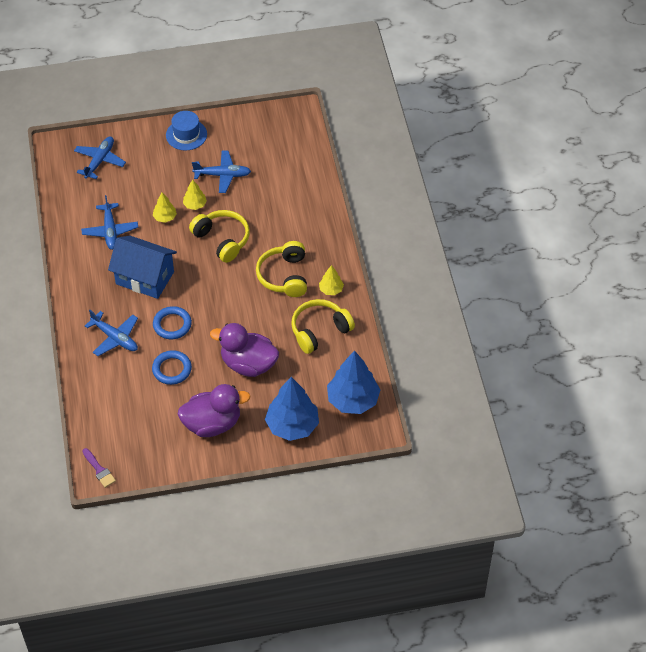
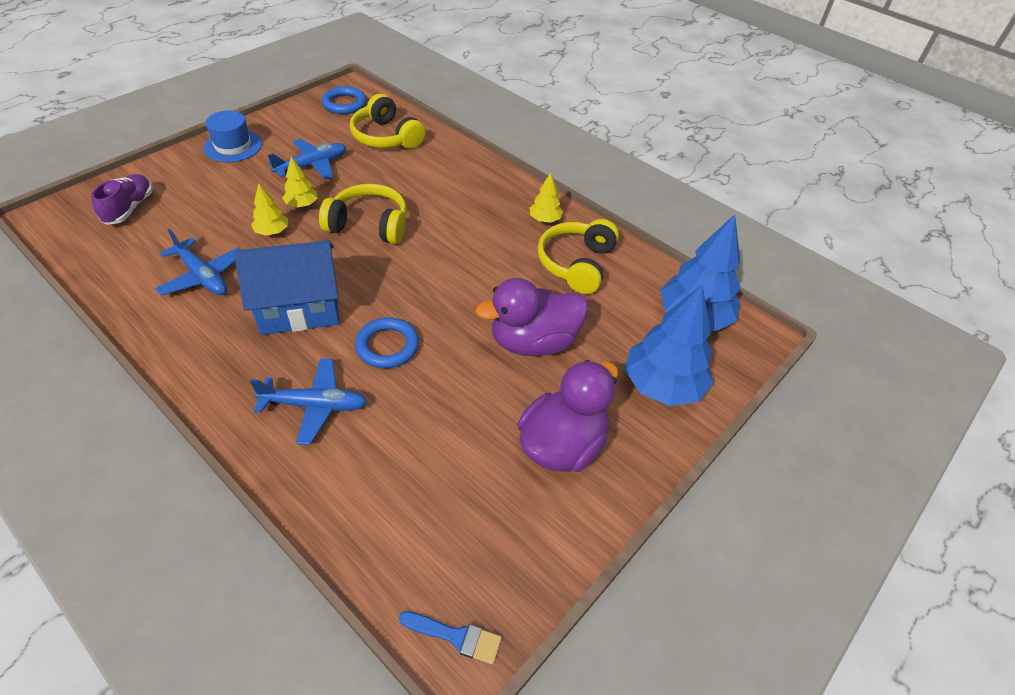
camera: 40 degrees left, 5 degrees down
blue plane [74,136,126,179] -> purple shoe [91,174,153,225]
purple brush [82,448,116,488] -> blue brush [399,611,502,665]
blue ring [152,350,192,385] -> blue ring moved to [322,86,367,114]
yellow headphones [256,241,307,297] -> yellow headphones moved to [350,94,426,149]

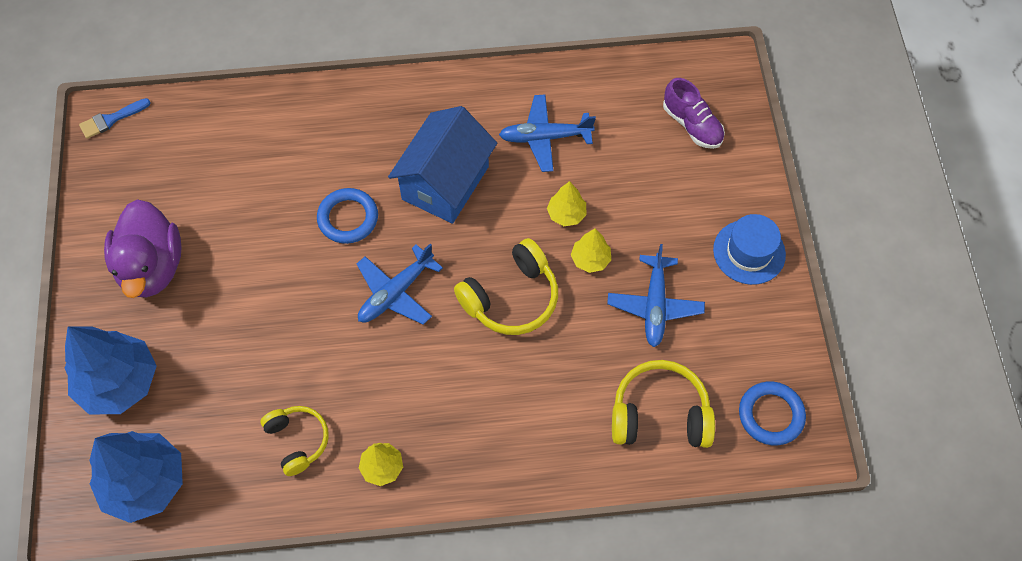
camera: 135 degrees right, 15 degrees up
blue plane [250,358,367,445] -> blue plane moved to [357,244,443,325]
purple duck [475,278,588,356] -> none
yellow headphones [537,219,619,294] -> yellow headphones [261,406,329,476], size x0.65

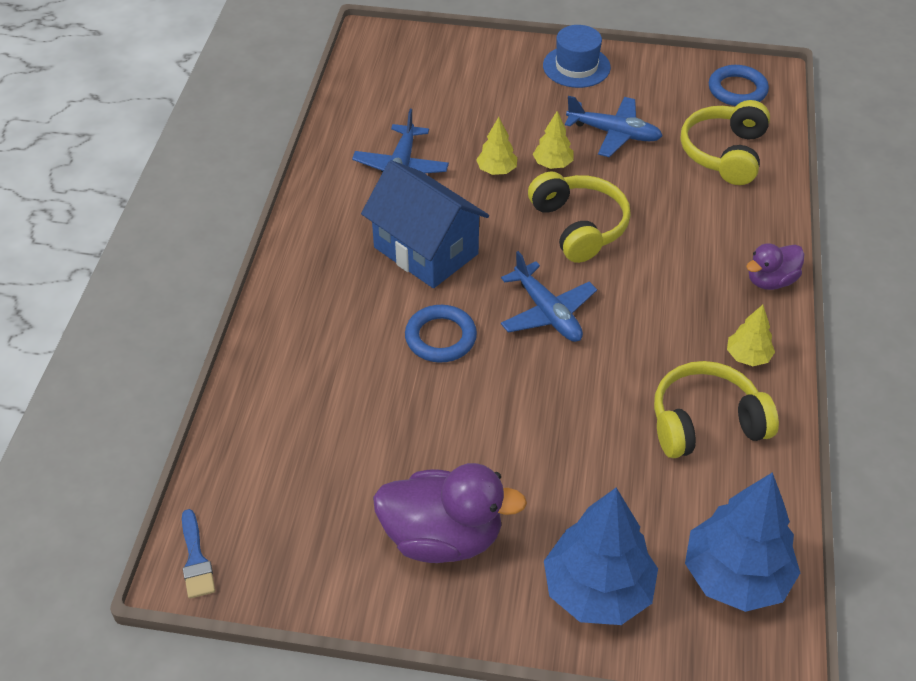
camera: 75 degrees left, 15 degrees down
yellow headphones [261,406,329,476] -> yellow headphones [654,361,779,458], size x1.53
purple shoe [663,78,725,149] -> none
none -> purple duck [746,243,804,290]

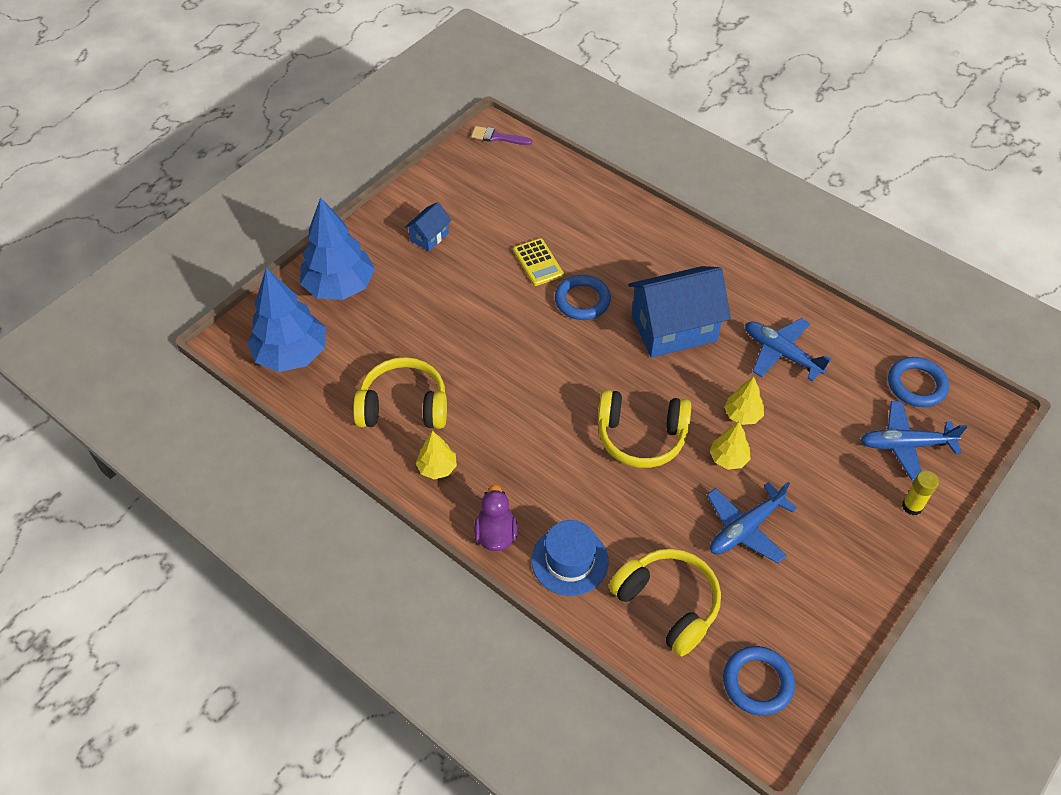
camera: 120 degrees right, 5 degrees up
blue brush [182,509,215,599] -> purple brush [471,126,532,145]
purple duck [373,463,527,563] -> blue house [405,202,452,251]
blue plane [501,251,597,342] -> blue plane moved to [861,401,967,481]
blue hat [543,25,611,88] -> blue hat moved to [532,520,609,596]
yellow headphones [654,361,779,458] -> yellow headphones turned 105 degrees counterclockwise [353,357,447,429]
none -> yellow calculator [513,238,564,286]
none -> blue ring [888,357,949,407]
none -> yellow glue stick [902,471,939,516]

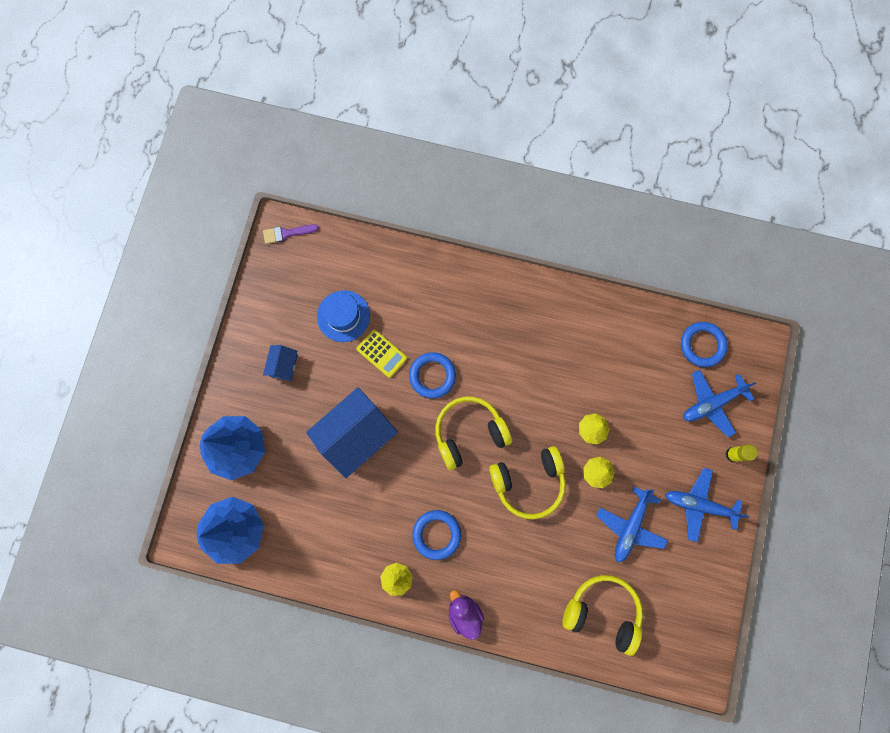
camera: 25 degrees left, 25 degrees up
yellow headphones [353,357,447,429] -> yellow headphones moved to [435,396,512,470]
blue hat [532,520,609,596] -> blue hat moved to [317,290,370,342]
blue house [628,266,731,358] -> blue house moved to [306,387,398,478]
blue ring [723,646,795,716] -> blue ring moved to [412,510,461,560]
blue plane [745,318,832,381] -> blue plane moved to [665,468,749,542]

